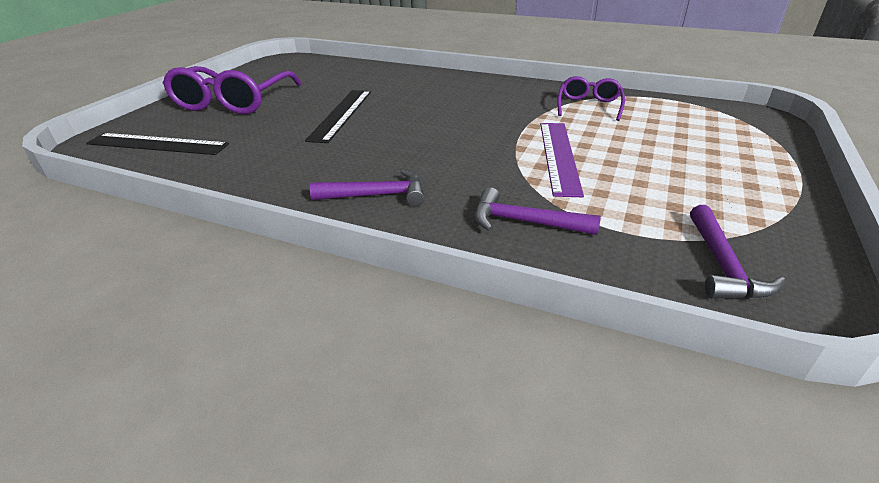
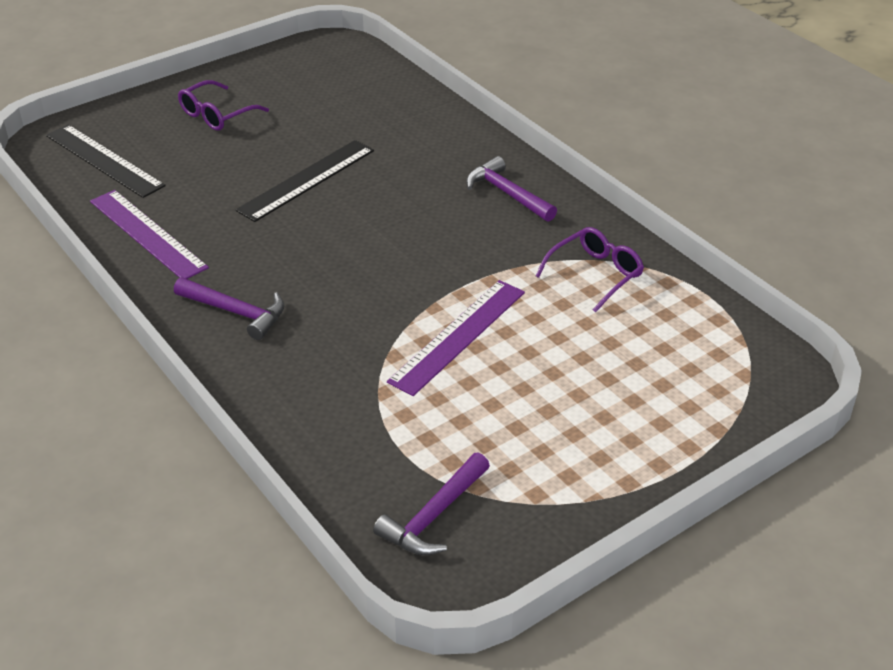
camera: 30 degrees right, 5 degrees up
purple glasses [163,66,302,114] -> purple glasses [178,80,269,131], size x0.55
purple hammer [475,187,601,235] -> purple hammer moved to [466,156,557,222]
none -> purple ruler [90,190,209,279]

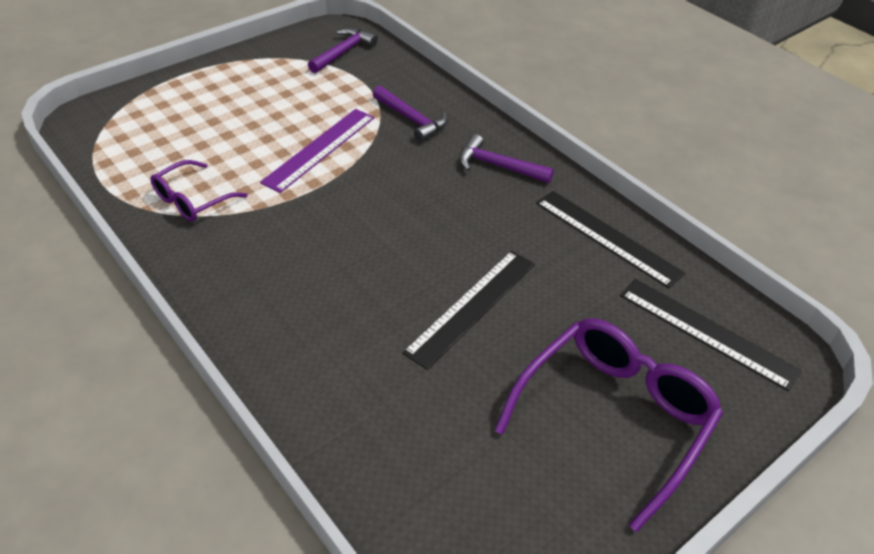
camera: 175 degrees right, 5 degrees up
purple ruler [90,190,209,279] -> black ruler [536,191,685,288]
purple glasses [178,80,269,131] -> purple glasses [494,318,723,532], size x1.81
purple hammer [466,156,557,222] -> purple hammer moved to [373,86,448,142]

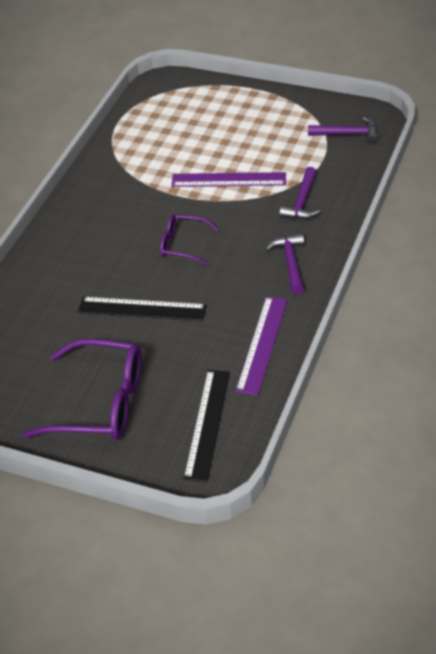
camera: 65 degrees right, 0 degrees up
purple glasses [150,160,247,222] -> purple glasses moved to [160,214,219,266]
black ruler [536,191,685,288] -> purple ruler [236,296,287,396]

